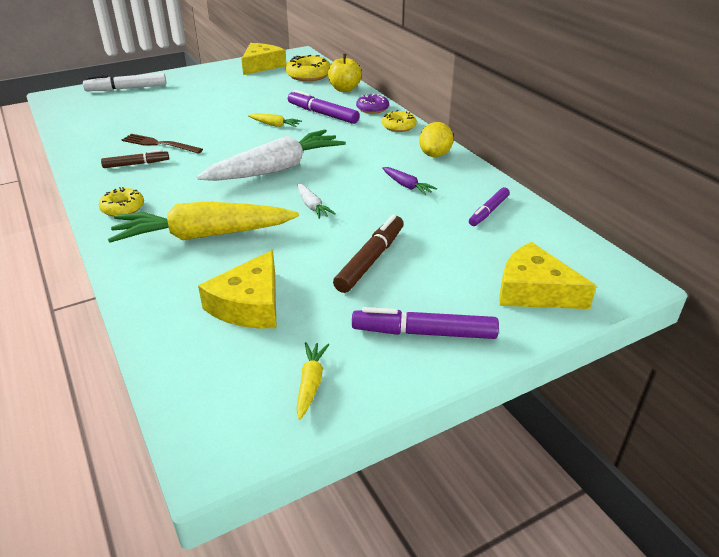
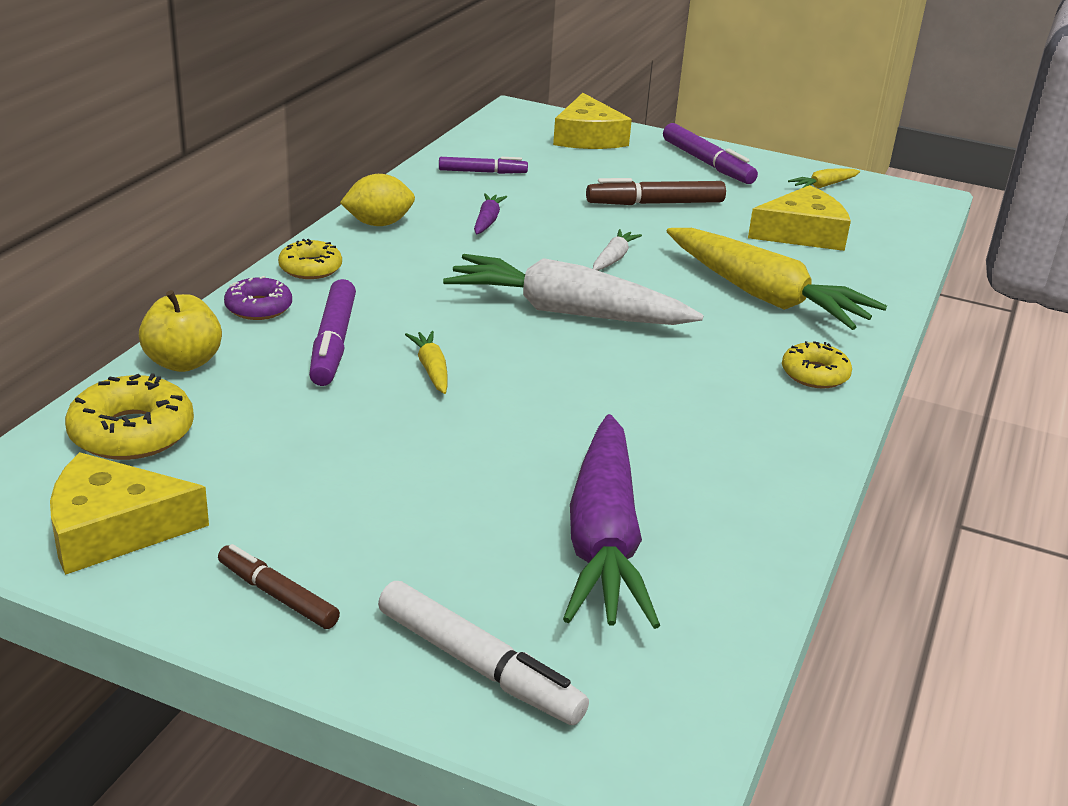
camera: 130 degrees left, 5 degrees down
brown marker [101,149,169,168] -> brown marker moved to [218,544,340,629]
brown fork [122,134,203,154] -> none
none -> purple carrot [563,414,660,629]

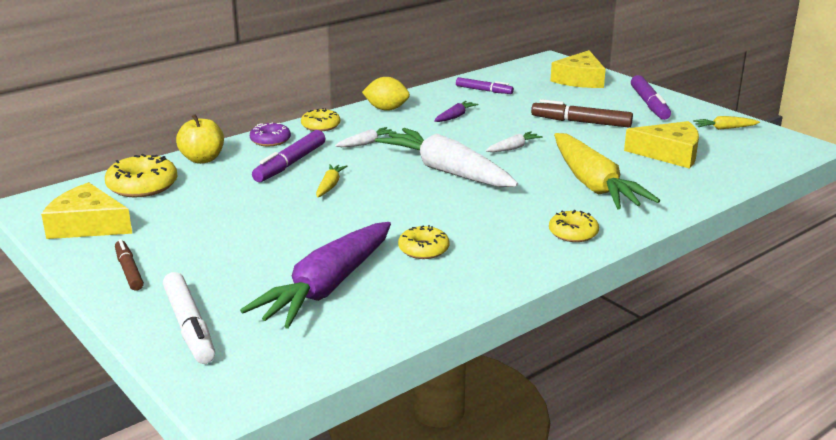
camera: 30 degrees right, 5 degrees down
none -> white carrot [335,127,397,147]
none -> yellow donut [398,225,450,259]

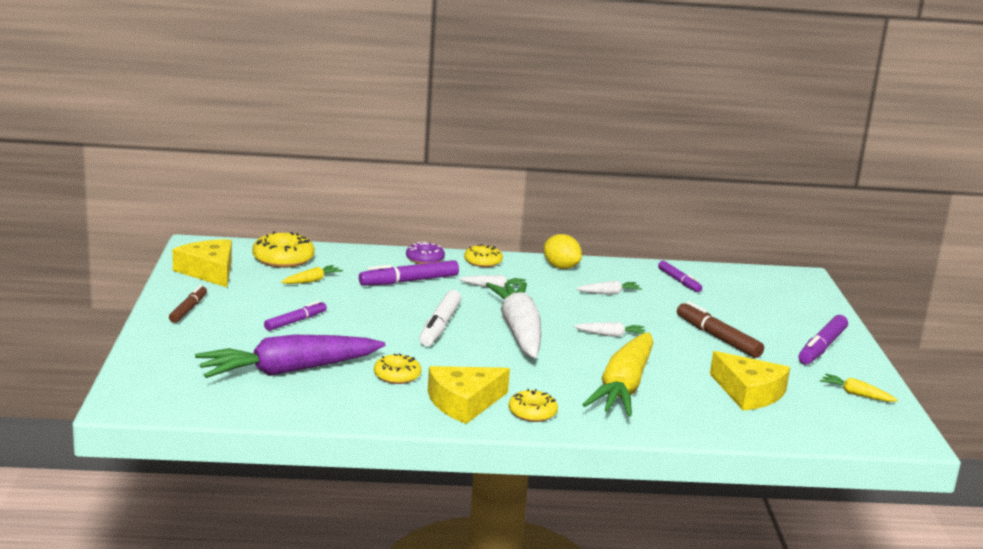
camera: 35 degrees right, 5 degrees down
white marker [163,272,215,364] -> white marker moved to [419,290,462,346]
yellow apple [176,114,224,164] -> none
yellow carrot [316,164,347,198] -> yellow carrot moved to [281,265,343,284]
purple carrot [434,101,479,122] -> white carrot [576,281,642,295]
yellow cheese [550,50,606,88] -> yellow cheese moved to [428,366,510,424]
none -> purple marker [264,300,327,331]

